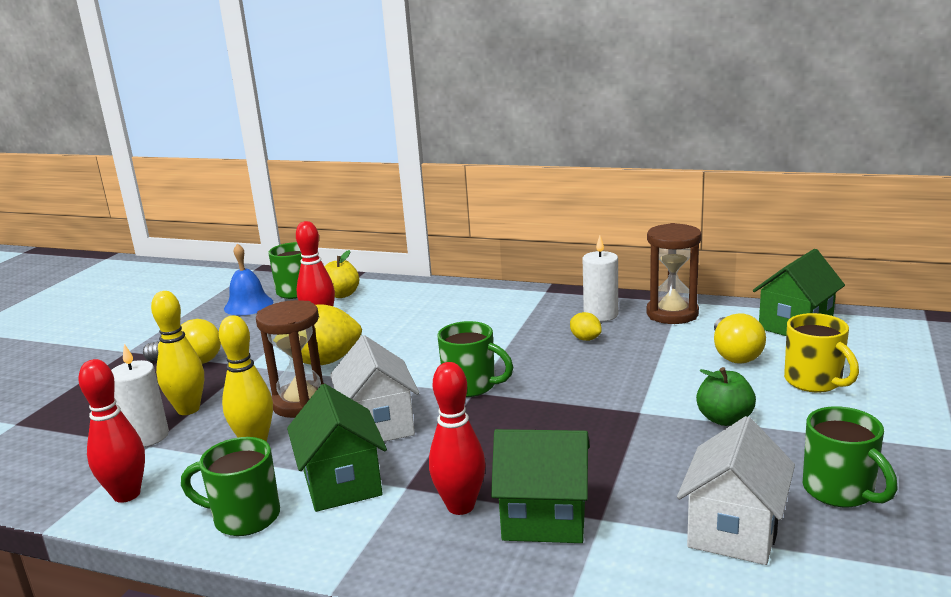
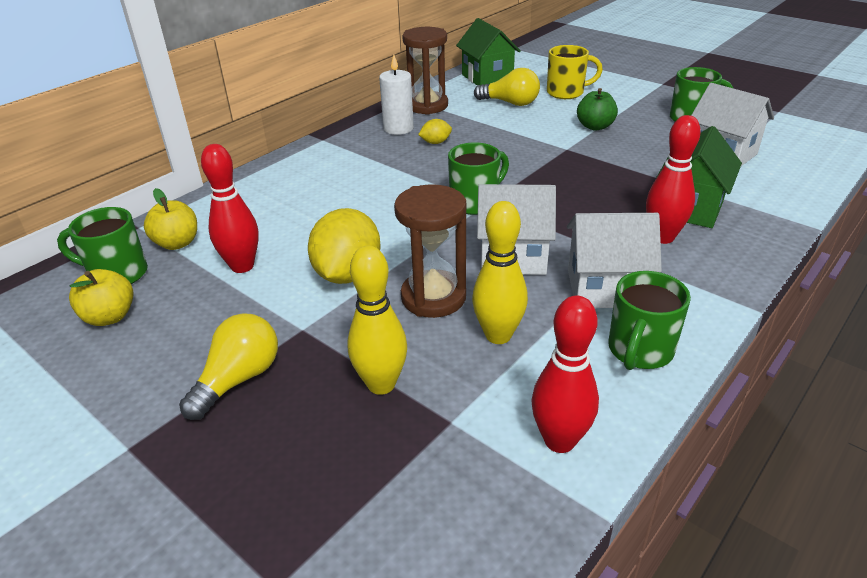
camera: 70 degrees left, 15 degrees up
white candle [111,344,169,447] -> none
blue bell [224,243,273,315] -> yellow apple [69,269,133,326]
green house [287,384,387,512] -> white house [567,213,662,308]

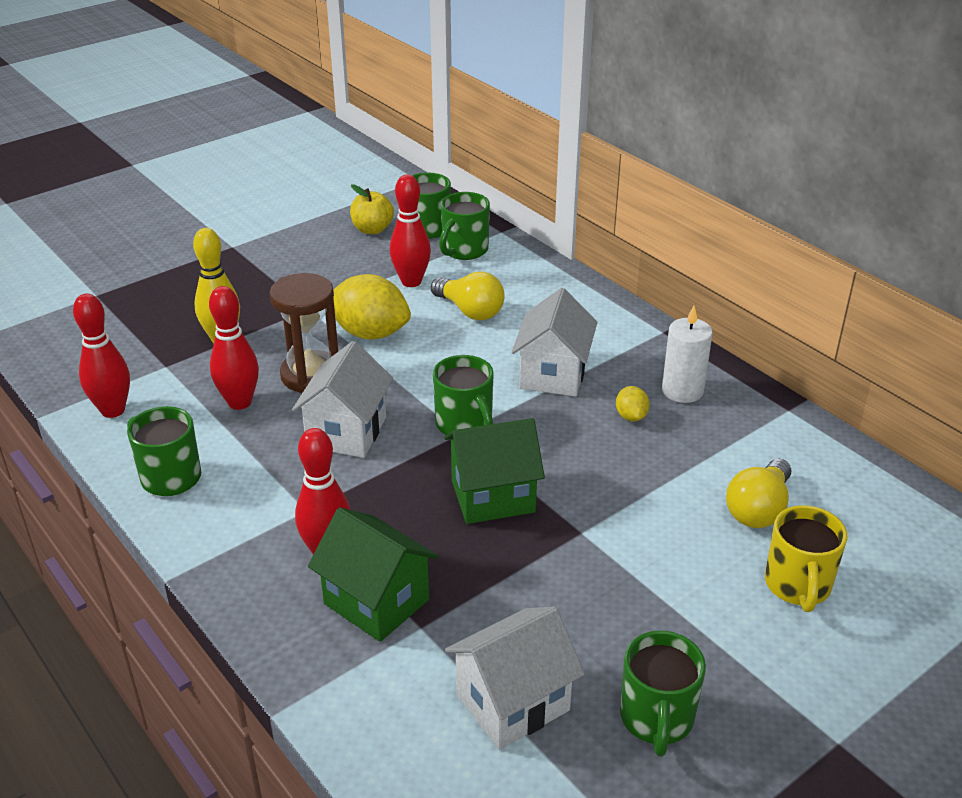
camera: 100 degrees right, 0 degrees up
yellow apple [144,188,197,250] -> green mug [439,192,490,260]
yellow light bulb [179,313,278,420] -> yellow light bulb moved to [431,271,505,321]
brown hourglass [402,27,448,115] -> none
green house [456,18,521,86] -> green house moved to [444,418,545,524]
yellow bowling pin [472,201,528,344] -> red bowling pin [209,286,259,410]
white house [567,213,662,308] -> white house moved to [512,288,597,397]
green apple [577,88,618,131] -> none

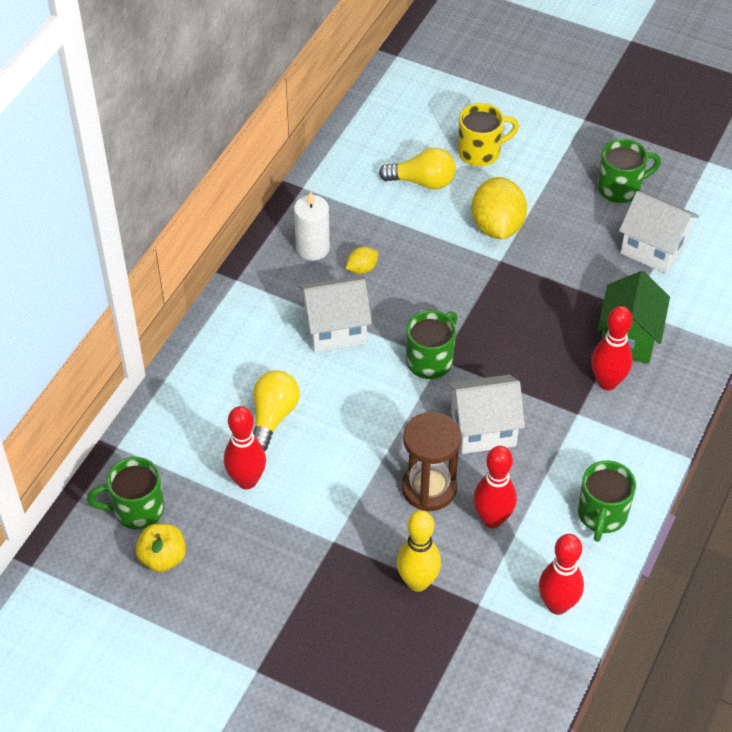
camera: 115 degrees left, 15 degrees up
yellow lemon [333,274,411,340] -> yellow lemon moved to [471,177,527,239]
green mug [439,192,490,260] -> none
green house [444,418,545,524] -> none

